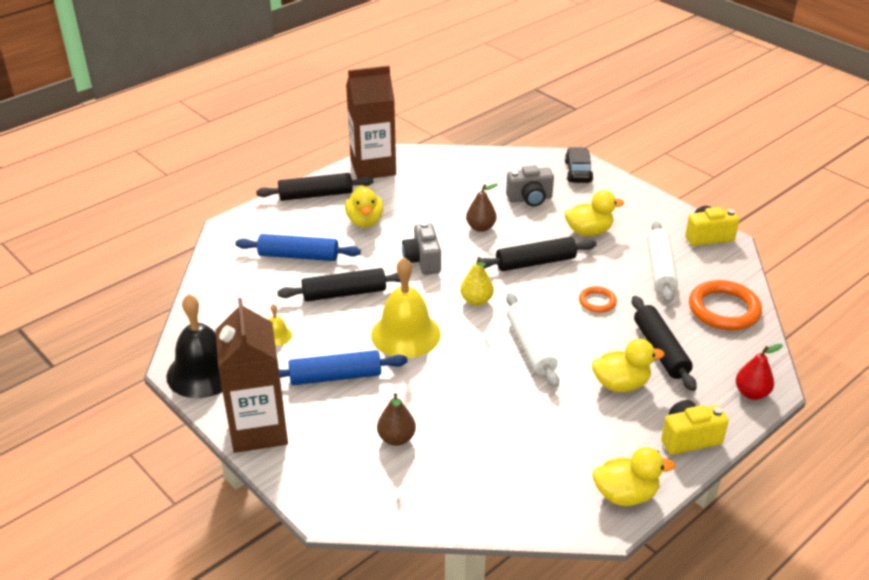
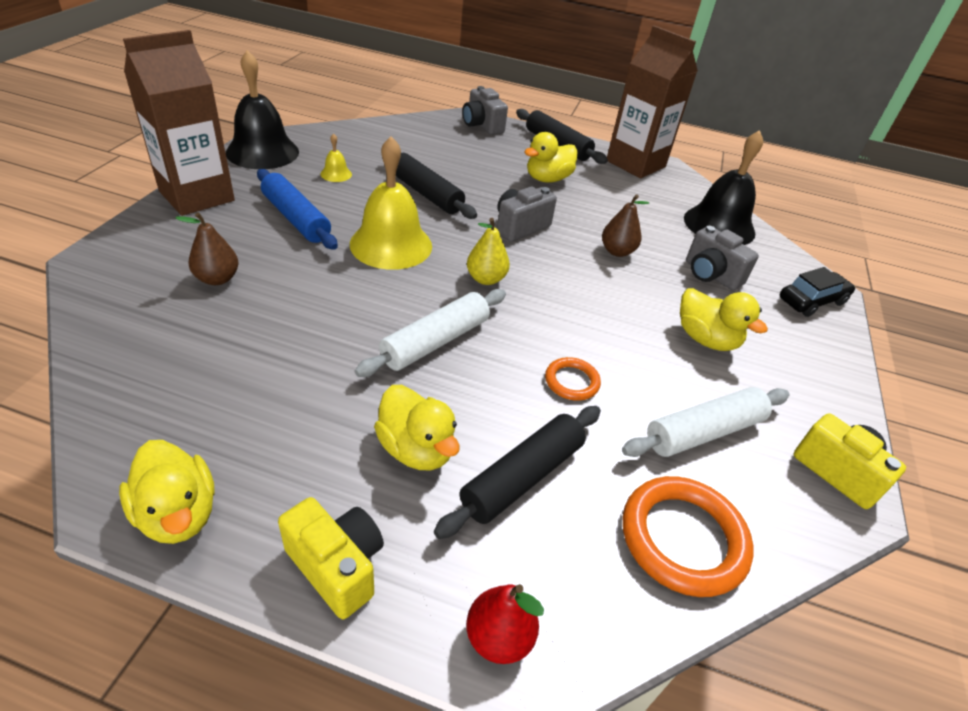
camera: 55 degrees right, 5 degrees up
blue rolling pin [235,234,361,261] -> none
black rolling pin [475,237,597,271] -> none
none -> grey camera [462,86,508,135]
none -> black bell [684,130,763,245]

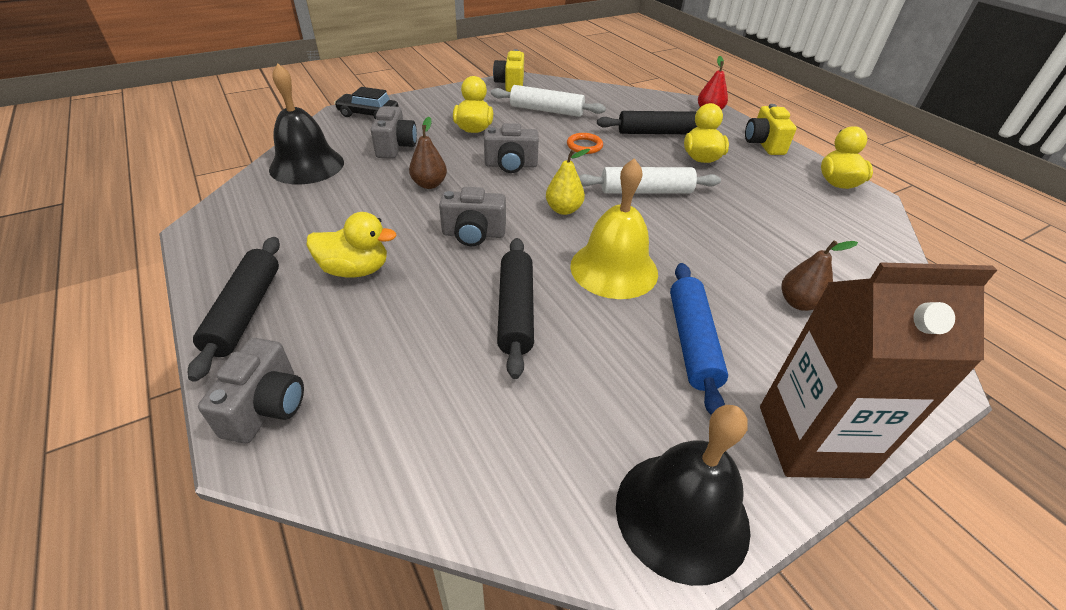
camera: 135 degrees left, 0 degrees up
yellow bell [320,133,352,182] -> none
brown carton [607,26,698,178] -> none
orange ring [623,476,754,597] -> none
none -> grey camera [484,123,539,173]

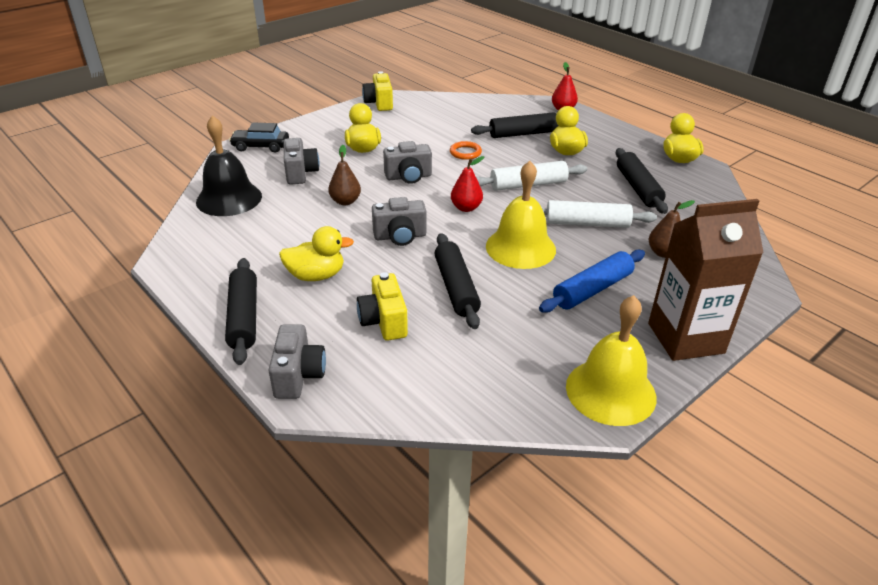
camera: 10 degrees left, 5 degrees down
white rolling pin [491,85,606,117] -> white rolling pin moved to [542,200,657,228]
yellow pear [546,149,590,215] -> red pear [451,156,484,212]
black bell [616,405,751,586] -> yellow bell [566,295,657,426]
blue rolling pin [670,263,728,415] -> blue rolling pin turned 60 degrees clockwise [539,250,645,313]
yellow camera [745,104,797,155] -> yellow camera moved to [357,272,408,341]
none -> black rolling pin [615,148,668,214]

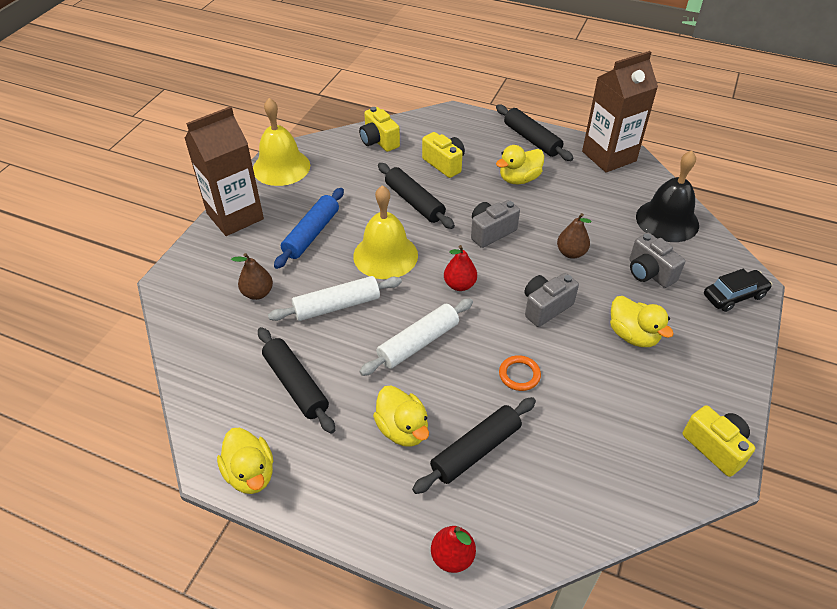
camera: 155 degrees right, 10 degrees up
grey camera [269,324,326,399] -> none
none -> yellow camera [359,107,400,152]
none -> brown carton [582,51,658,173]

